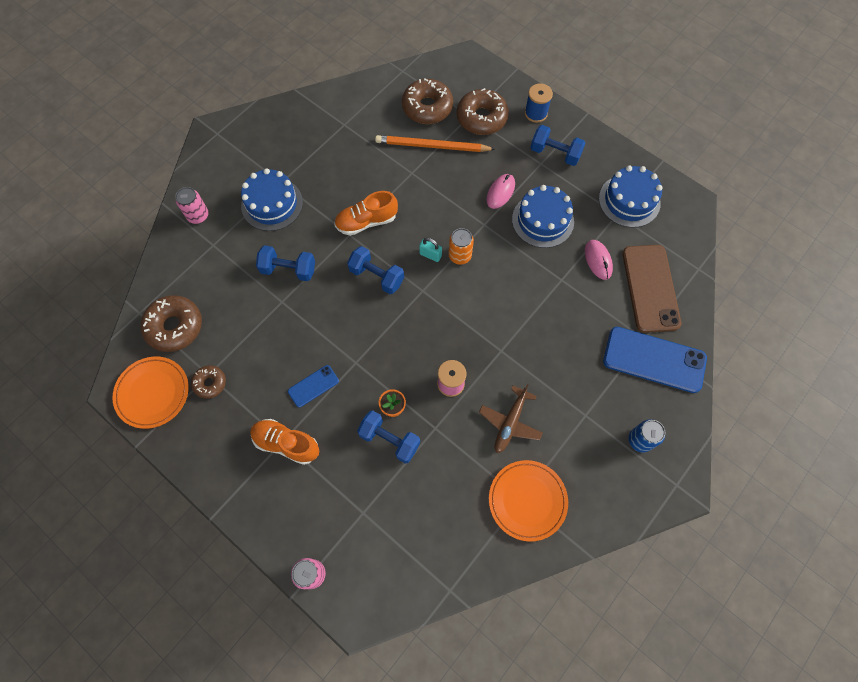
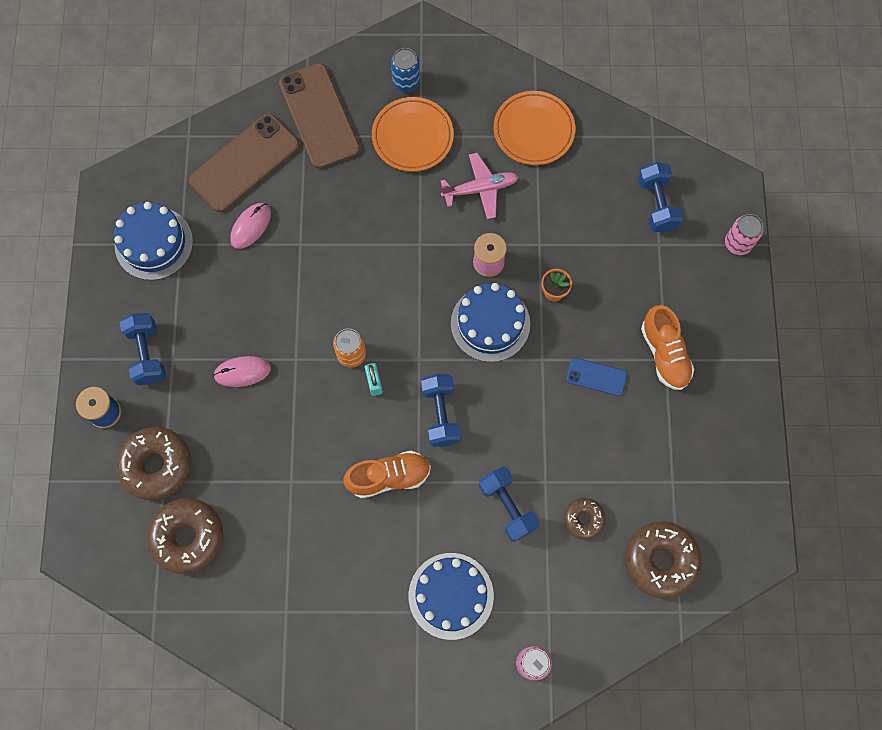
camera: 130 degrees left, 5 degrees up
orange plate [113,356,189,429] -> orange plate moved to [372,97,454,172]
brown donut [191,365,226,399] -> brown donut moved to [564,498,606,540]
orange shoe [334,191,398,236] -> orange shoe turned 45 degrees counterclockwise [343,451,431,498]
blue dumbbell [357,410,420,464] -> blue dumbbell moved to [638,162,683,232]
orange pencil [375,135,495,152] -> none
brown plane [479,384,543,453] -> pink plane [441,153,519,219]
blue cake [512,185,574,248] -> blue cake moved to [451,283,530,362]
blue phone [603,327,707,393] -> brown phone [279,63,360,169]

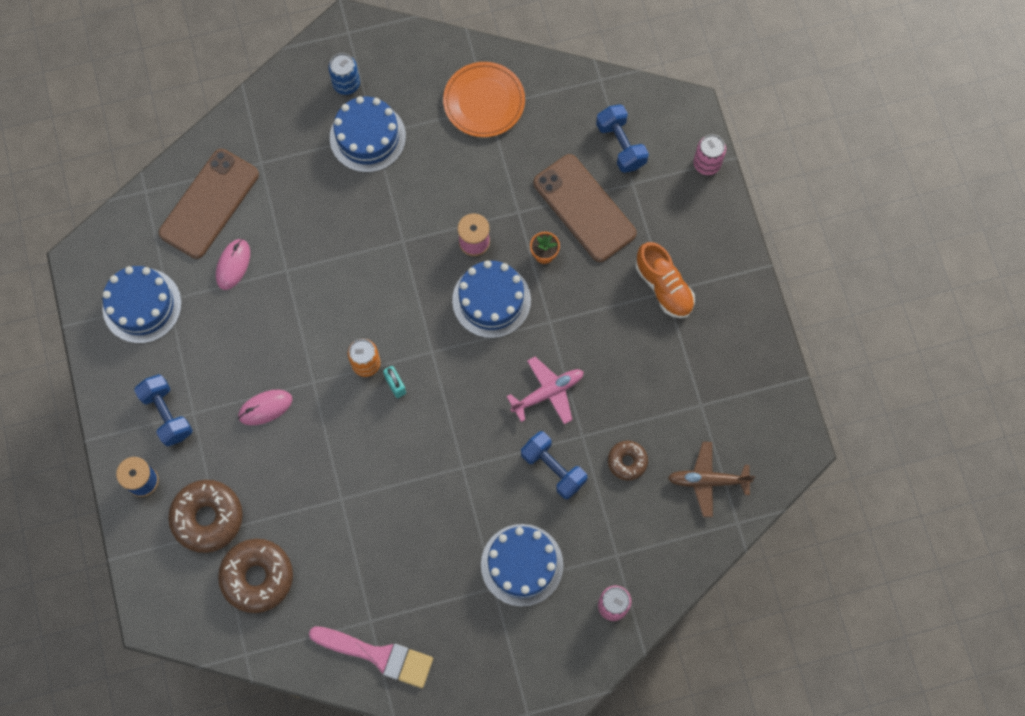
camera: 15 degrees left, 0 degrees up
brown phone [279,63,360,169] -> brown phone moved to [534,154,637,262]
orange shoe [343,451,431,498] -> none
orange plate [372,97,454,172] -> blue cake [330,96,406,173]
blue dumbbell [421,374,461,447] -> none
pink plane [441,153,519,219] -> pink plane moved to [506,357,584,424]
blue phone [566,358,627,396] -> none
brown donut [625,521,702,598] -> brown plane [668,442,755,517]
none -> pink brush [309,626,433,688]

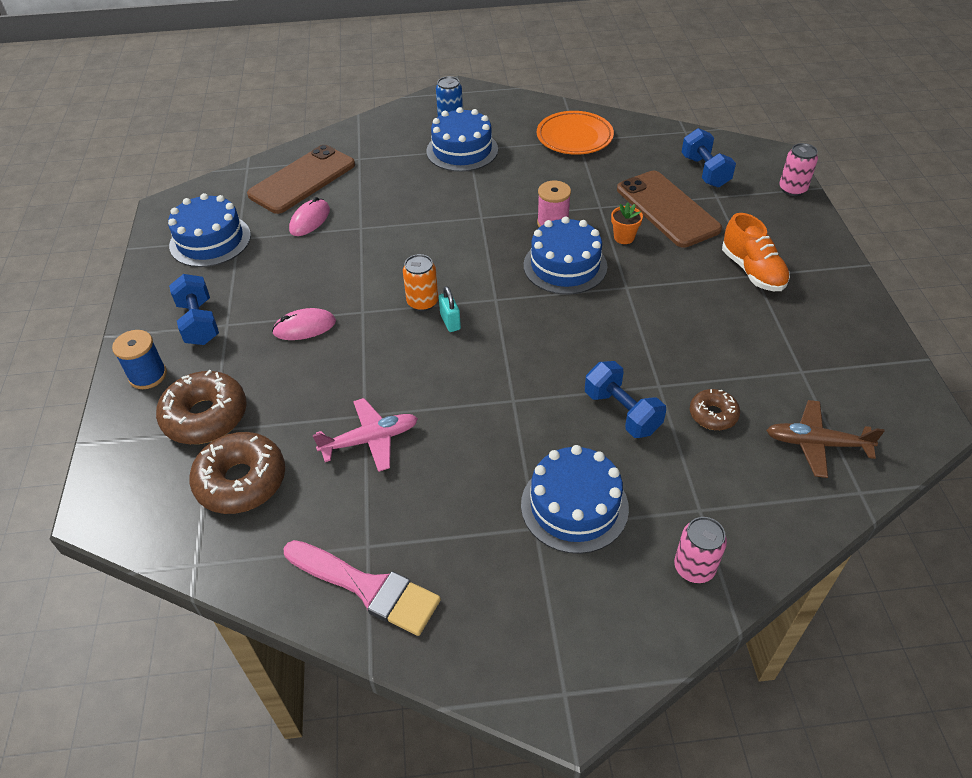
camera: 10 degrees right, 25 degrees down
pink plane [506,357,584,424] -> pink plane moved to [313,398,418,472]

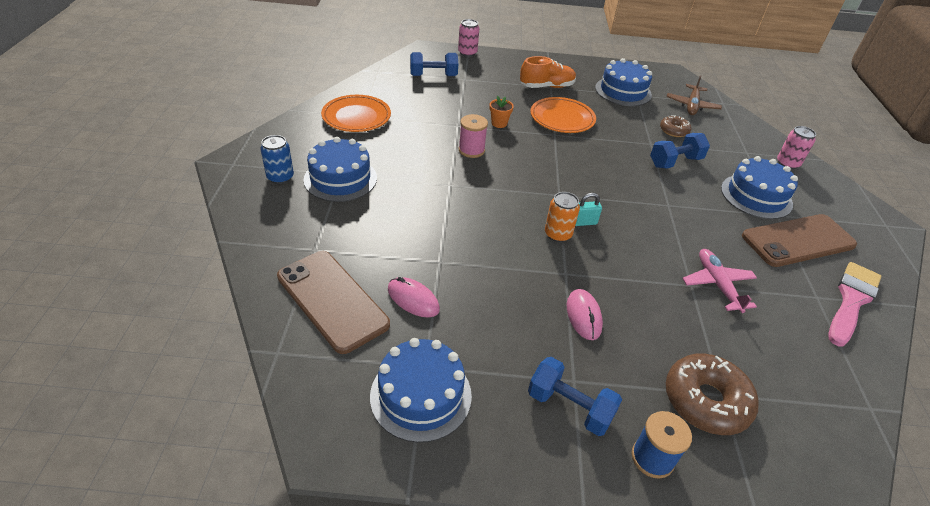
camera: 85 degrees left, 5 degrees down
blue dumbbell [169,274,219,345] -> blue dumbbell turned 45 degrees clockwise [528,357,622,436]
brown donut [189,432,285,514] -> none
blue cake [524,216,607,295] -> blue cake moved to [595,58,652,106]
brown phone [617,171,722,248] -> brown phone moved to [742,214,857,267]
none -> orange plate [530,97,596,133]

